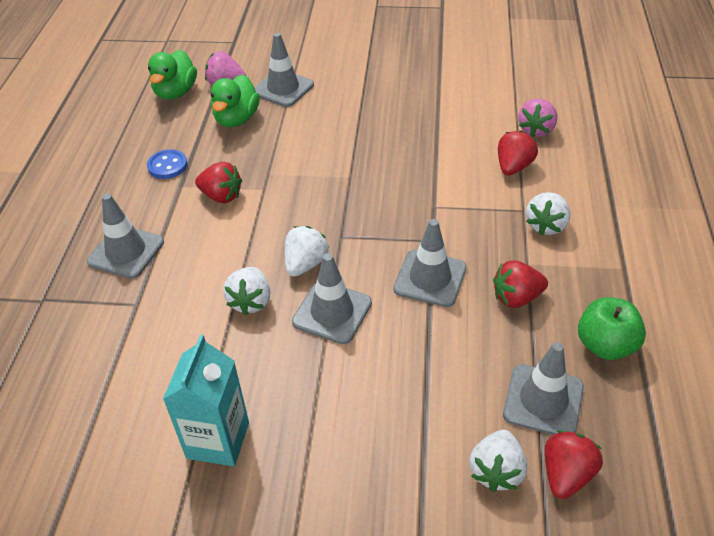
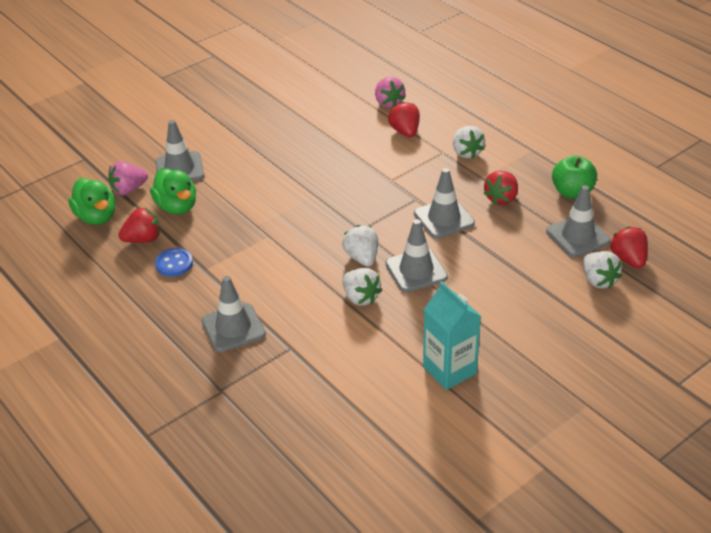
camera: 45 degrees left, 5 degrees down
red strawberry [195,162,242,203] -> red strawberry moved to [118,207,160,243]

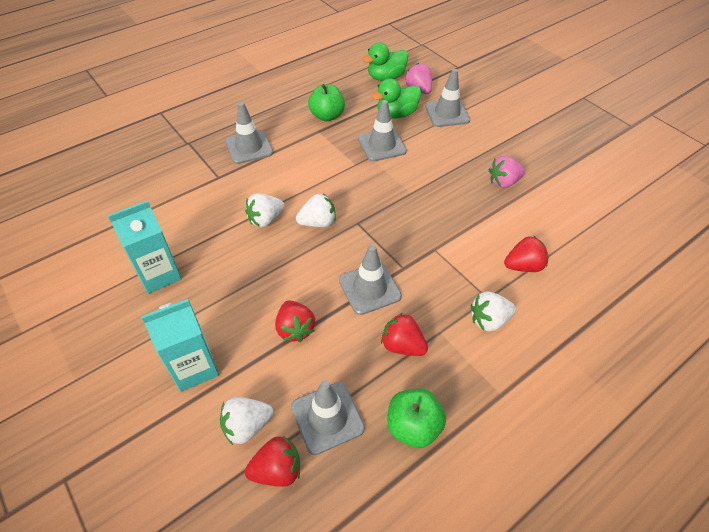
camera: 90 degrees right, 10 degrees up
red strawberry [118,207,160,243] -> red strawberry moved to [275,301,315,342]
blue button [155,248,193,277] -> green apple [308,84,345,121]
pink strawberry [375,77,405,108] -> pink strawberry moved to [489,156,525,188]
grey traffic cone [385,219,448,292] -> grey traffic cone moved to [358,100,407,162]
none -> turquoise carton [141,299,219,392]

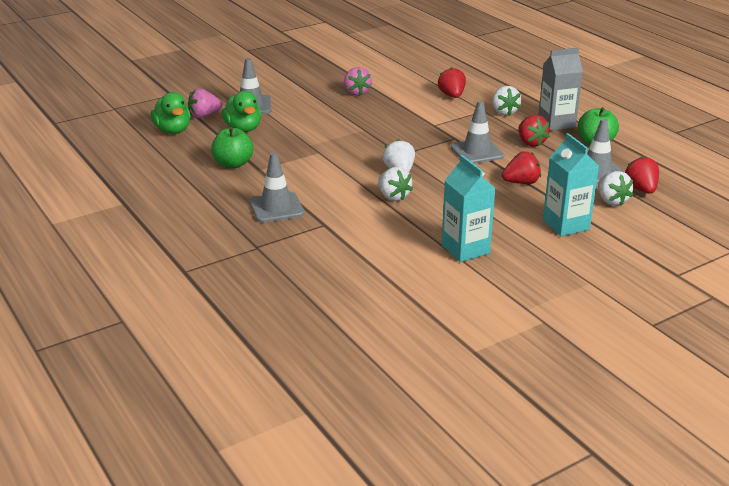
camera: 85 degrees left, 20 degrees down
grey traffic cone [358,100,407,162] -> none
red strawberry [381,313,428,356] -> red strawberry turned 60 degrees counterclockwise [518,115,550,146]
none -> grey carton [538,48,583,131]

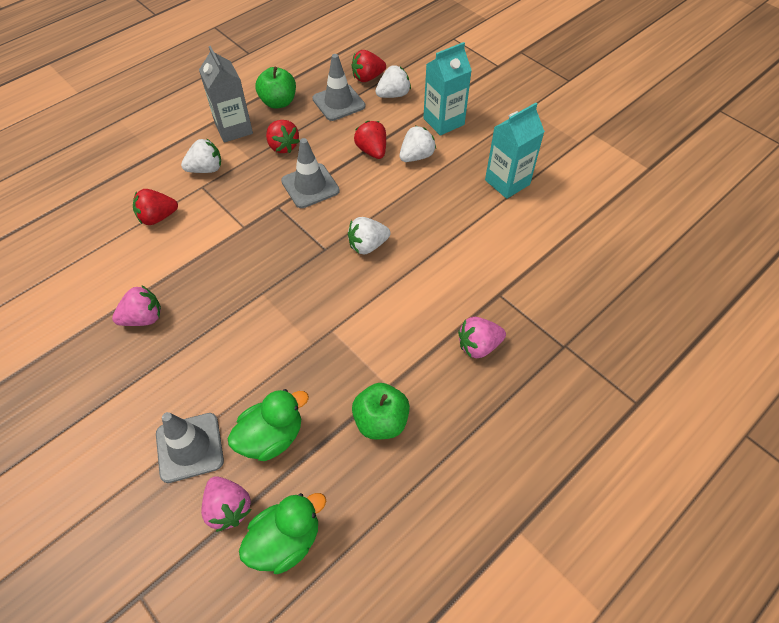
camera: 100 degrees left, 25 degrees up
grey traffic cone [249,152,304,223] -> pink strawberry [458,317,506,358]
white strawberry [378,167,413,201] -> white strawberry moved to [400,126,436,162]
red strawberry [518,115,550,146] -> red strawberry turned 90 degrees clockwise [266,120,300,153]

